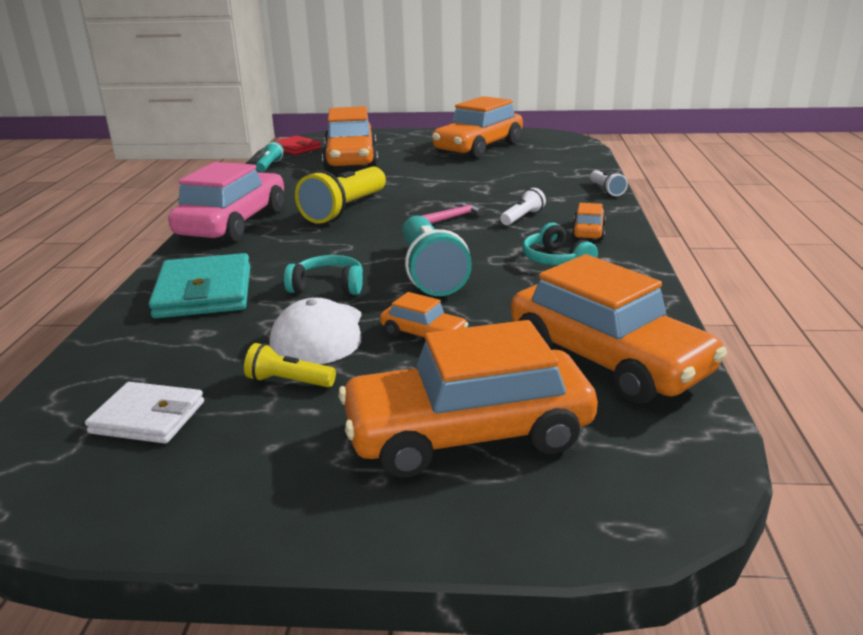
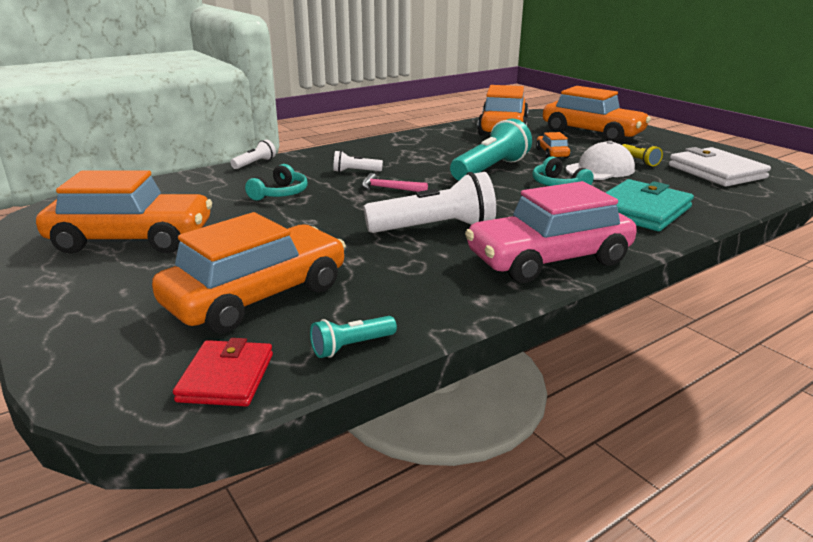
camera: 130 degrees left, 0 degrees up
white wallet [85,382,204,444] -> white wallet [669,147,771,187], size x1.58
yellow flashlight [295,166,386,224] -> white flashlight [364,172,496,233]
turquoise headphones [522,223,598,265] -> turquoise headphones moved to [245,164,308,201]
orange car [571,203,606,240] -> none

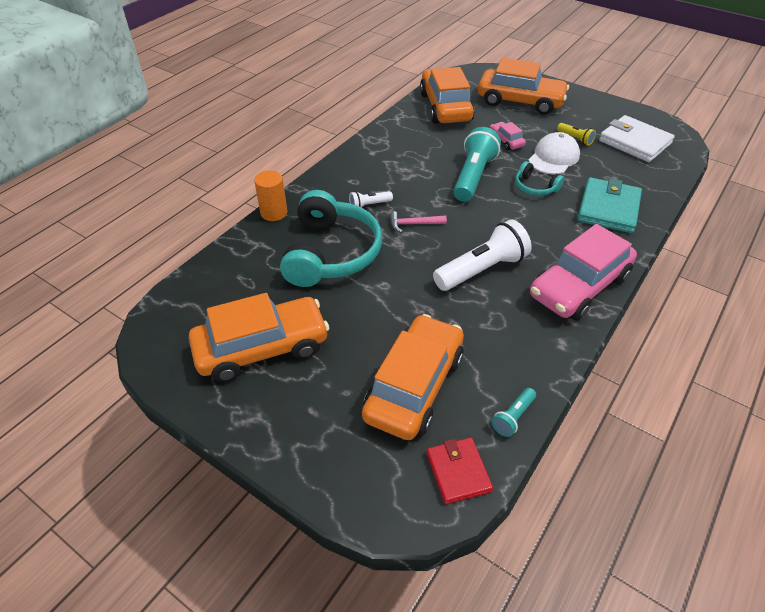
camera: 20 degrees left, 20 degrees up
white flashlight [230,139,276,169] -> orange cylinder [254,170,287,221]
turquoise headphones [245,164,308,201] -> turquoise headphones [280,190,382,287], size x2.13
orange car [536,132,570,158] -> pink car [490,122,526,150]

